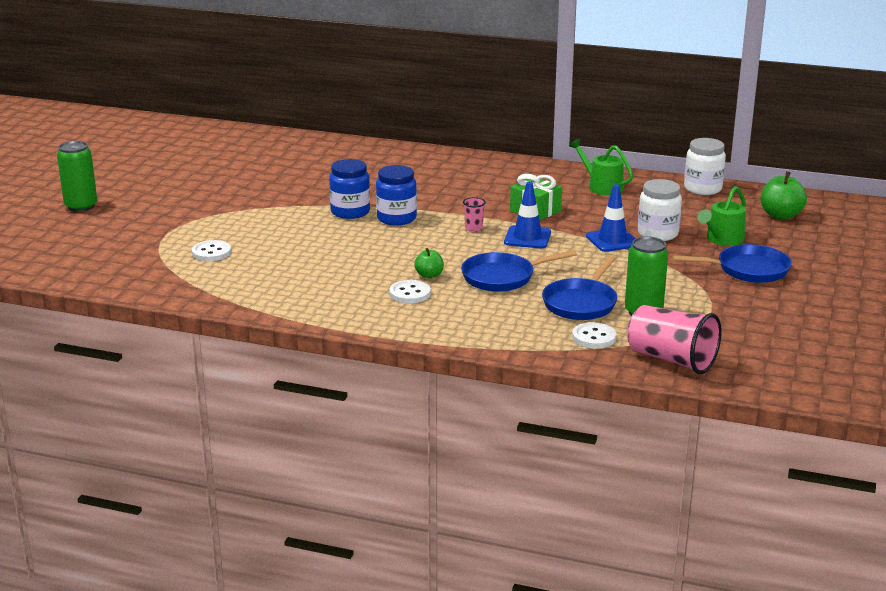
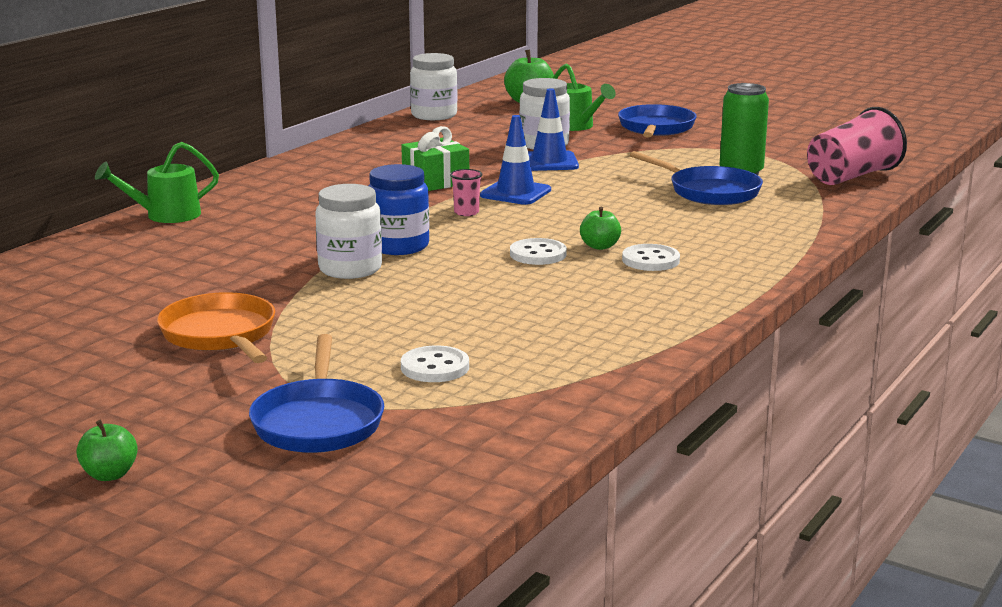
camera: 75 degrees left, 5 degrees down
green can [57,141,97,212] -> green apple [76,420,138,481]
blue jar [329,159,370,219] -> white jar [315,184,382,279]
blue pan [461,250,577,292] -> blue pan moved to [249,334,384,453]
green watering can [569,138,633,195] -> green watering can moved to [95,142,219,223]
white button [572,322,617,348] -> white button moved to [510,238,567,265]
none -> orange pan [157,292,275,363]

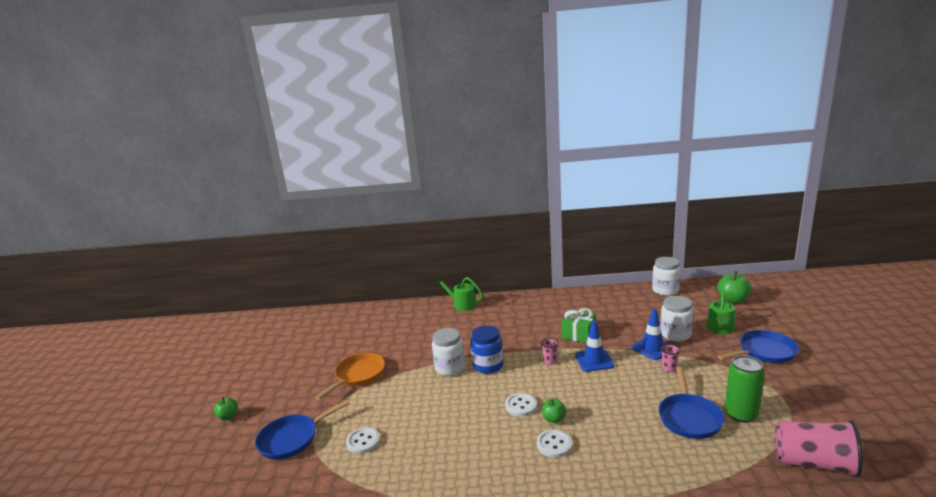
camera: 60 degrees right, 0 degrees up
none -> pink cup [661,344,680,372]

